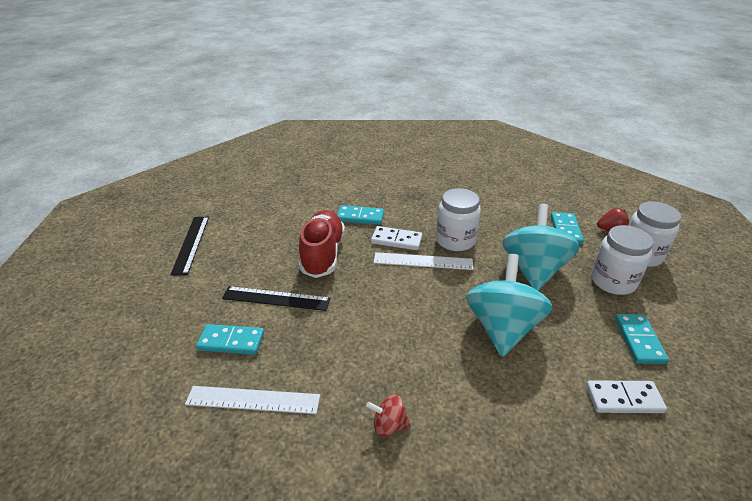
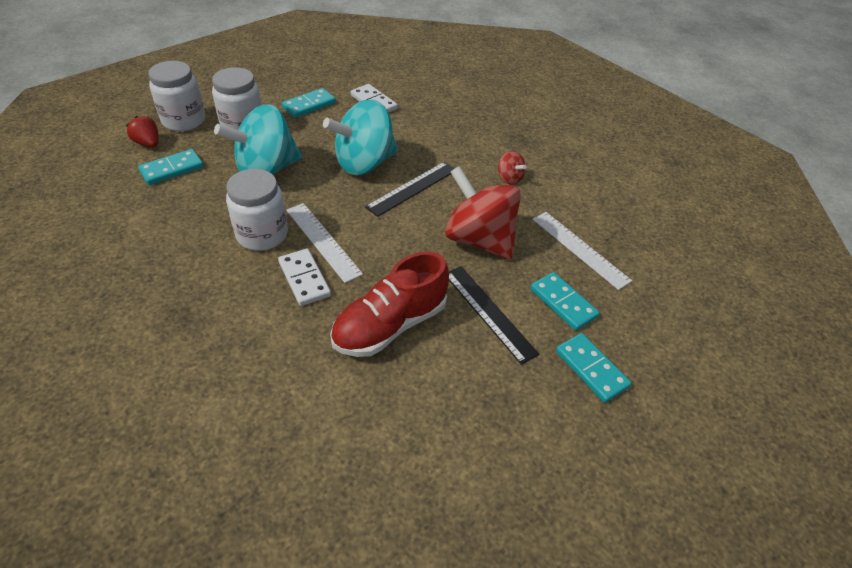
camera: 135 degrees left, 10 degrees up
black ruler [170,217,209,276] -> black ruler moved to [365,162,455,217]
turquoise domino [337,205,384,225] -> turquoise domino moved to [556,333,631,403]
none -> red spinning top [445,166,521,260]

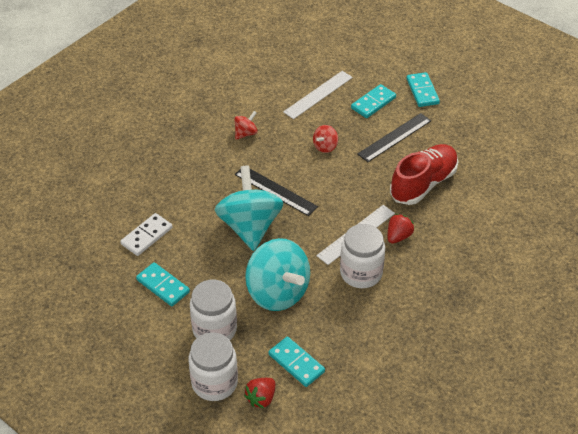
camera: 95 degrees left, 0 degrees up
white domino [278,249,331,306] -> red strawberry [388,214,414,244]
turquoise spinning top [323,99,398,175] -> turquoise spinning top turned 150 degrees counterclockwise [215,166,283,251]
red shoe [330,251,449,357] -> red shoe turned 90 degrees counterclockwise [390,144,458,205]
red spinning top [445,166,521,260] -> red spinning top [313,125,338,153], size x0.44
turquoise domino [556,333,631,403] -> turquoise domino turned 60 degrees counterclockwise [406,72,440,107]

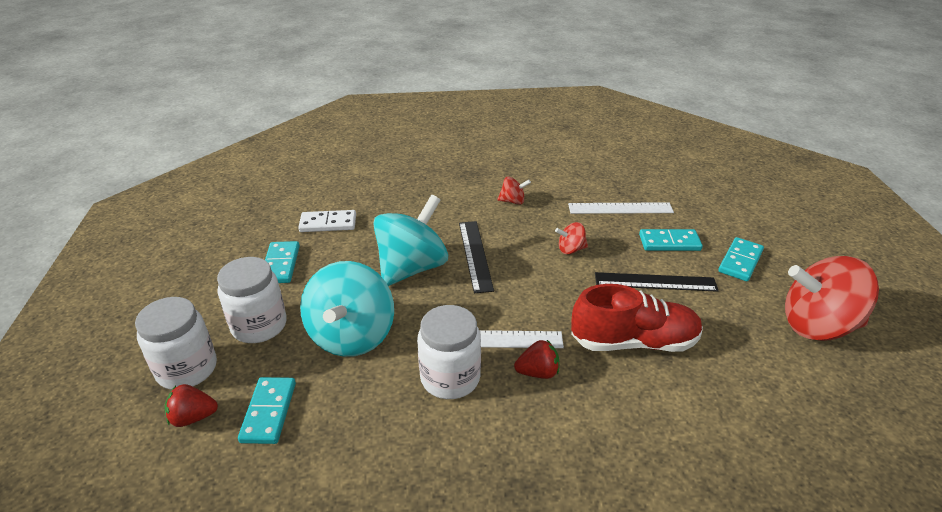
camera: 45 degrees right, 10 degrees down
none -> red spinning top [785,256,879,341]

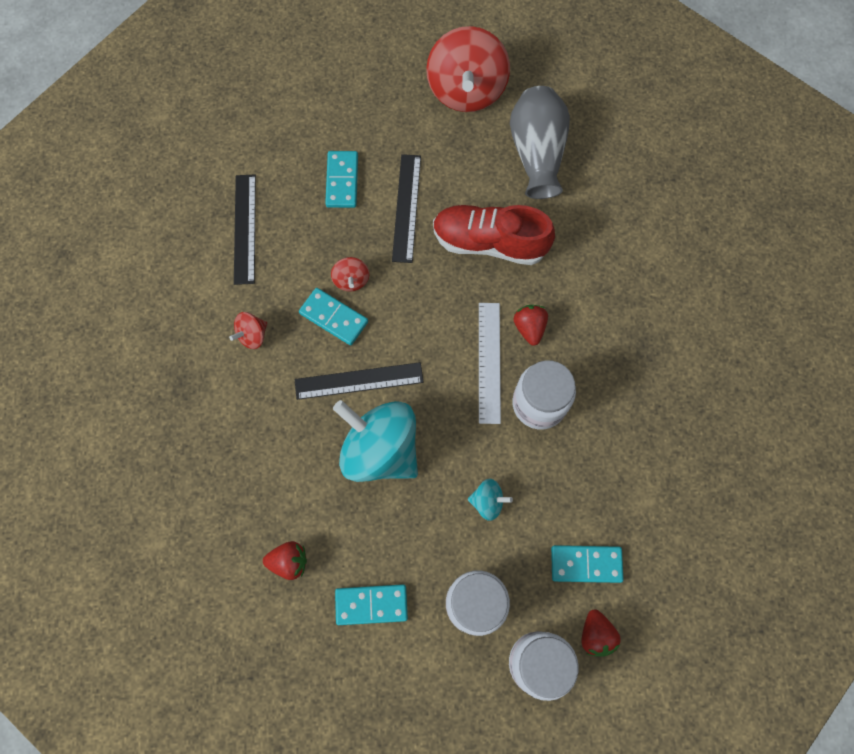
camera: 90 degrees left, 35 degrees up
white domino [298,210,356,232] -> red strawberry [263,541,307,580]
turquoise spinning top [300,261,394,357] -> turquoise spinning top [468,479,513,521], size x0.44
red spinning top [497,177,531,205] -> red spinning top turned 135 degrees counterclockwise [229,312,267,349]
white ruler [568,202,674,214] -> none
red shoe [571,284,703,352] -> red shoe turned 75 degrees counterclockwise [433,205,555,265]
turquoise domino [718,237,764,281] -> turquoise domino moved to [299,288,368,345]
none -> black ruler [234,174,256,285]
none -> grey vase [510,86,570,199]

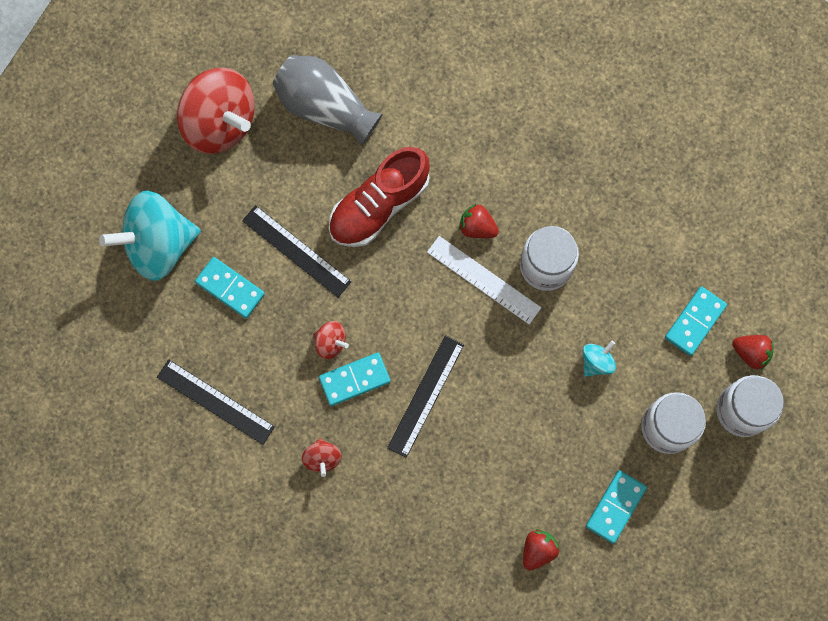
camera: 55 degrees left, 5 degrees up
turquoise spinning top [333,400,418,482] -> turquoise spinning top moved to [99,190,201,281]

